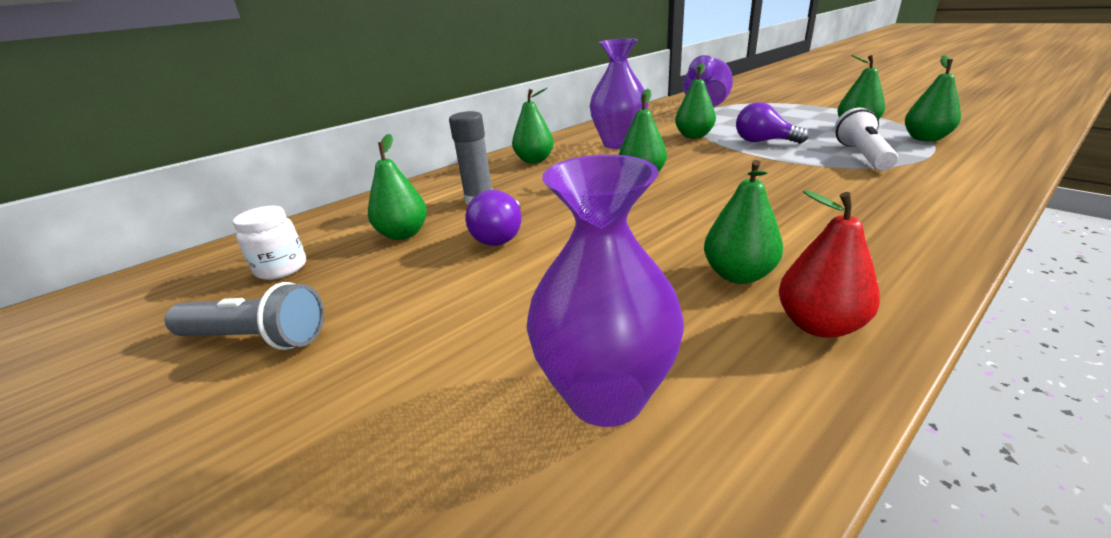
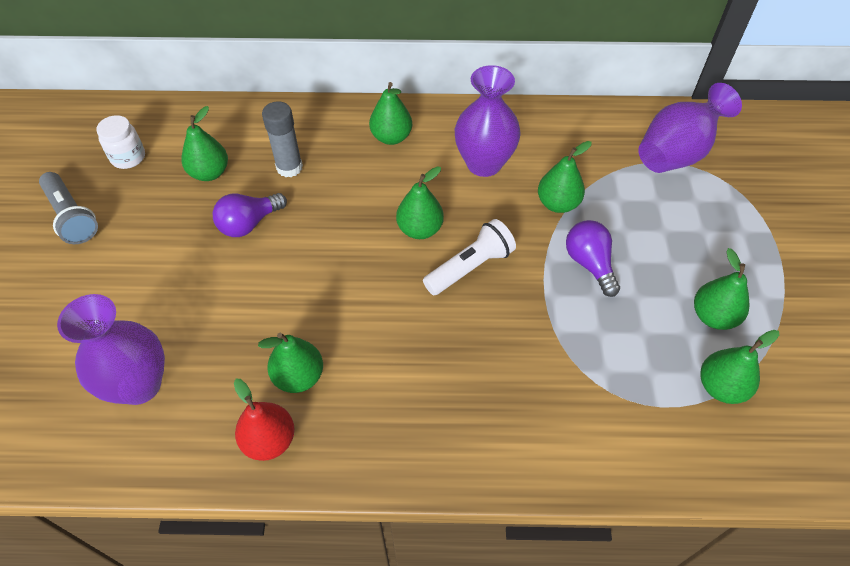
camera: 40 degrees right, 25 degrees up
white flashlight [835,108,898,171] -> white flashlight moved to [423,219,516,295]

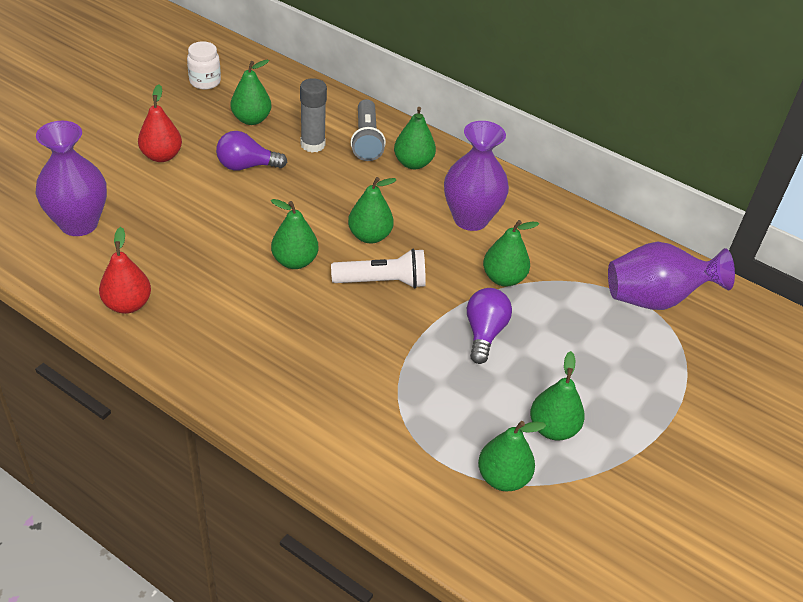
camera: 30 degrees right, 10 degrees down
grey flashlight [39,172,98,244] -> grey flashlight moved to [351,99,386,161]
green pear [258,332,323,393] -> green pear moved to [271,199,319,269]
none -> red pear [138,84,182,162]

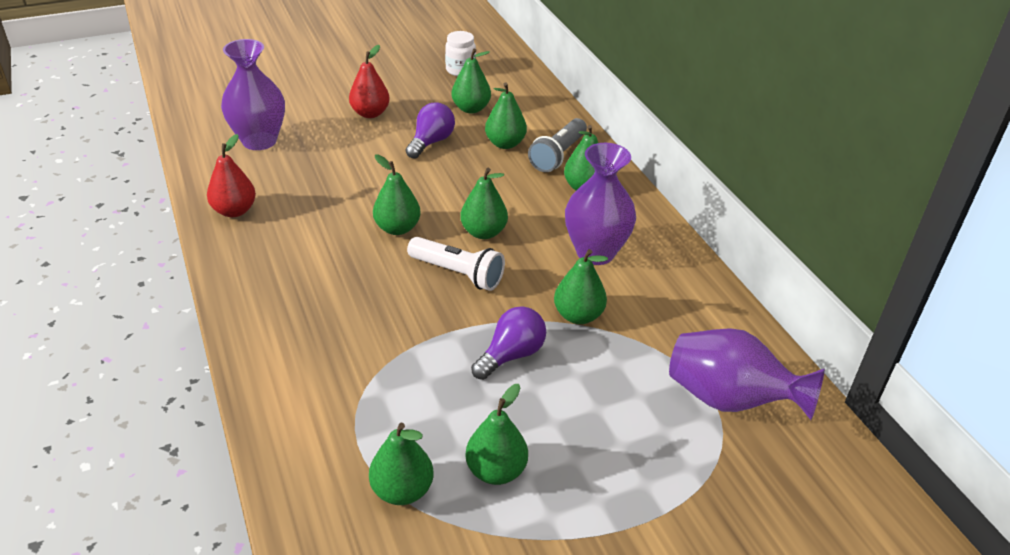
camera: 35 degrees right, 5 degrees down
purple light bulb [216,131,287,171] -> purple light bulb turned 90 degrees clockwise [406,102,455,159]
grey glue stick [300,78,327,153] -> green pear [485,82,527,149]

